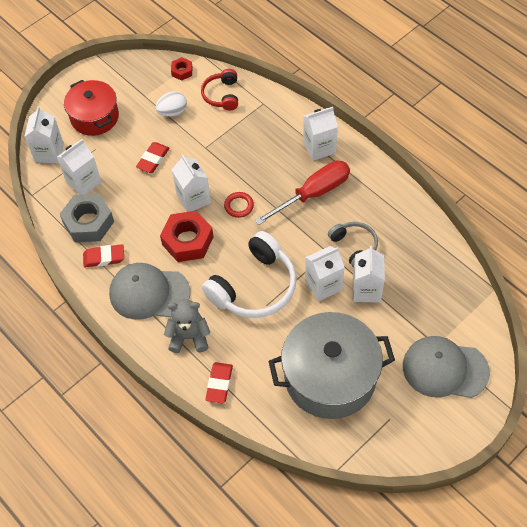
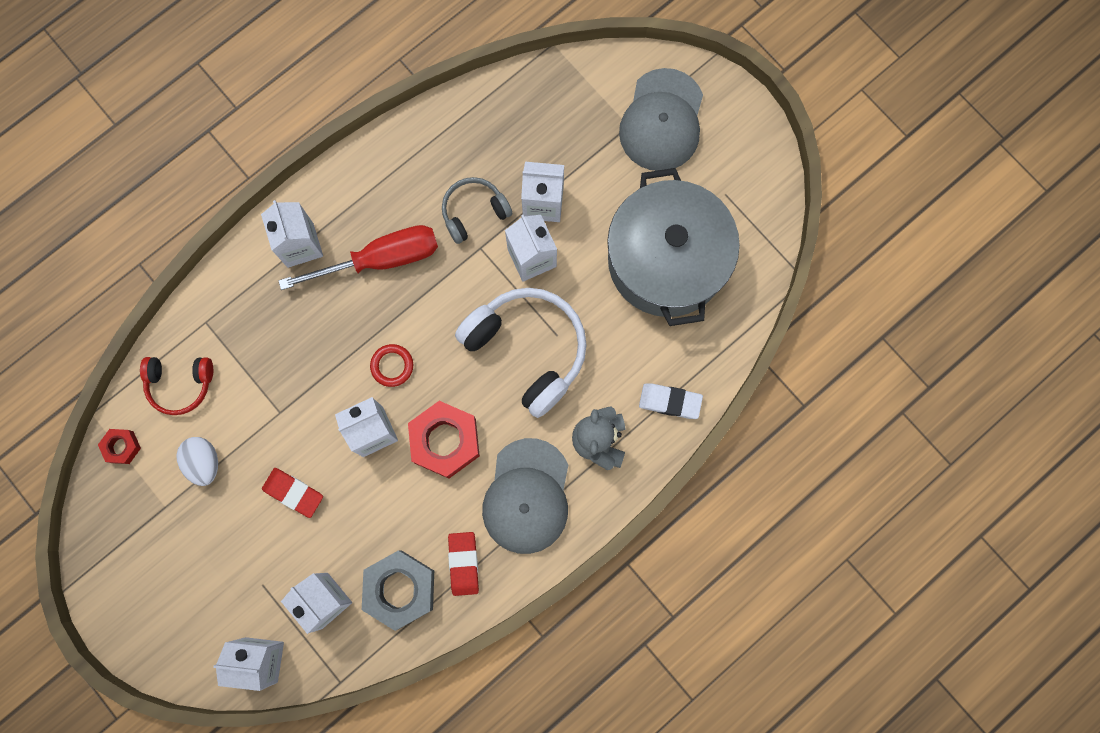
camera: 90 degrees left, 20 degrees up
red pot [64,80,119,136] -> none
red eraser [205,362,233,404] -> white eraser [639,383,703,419]
red screwdriver [255,161,350,225] -> red screwdriver turned 105 degrees clockwise [278,225,438,290]

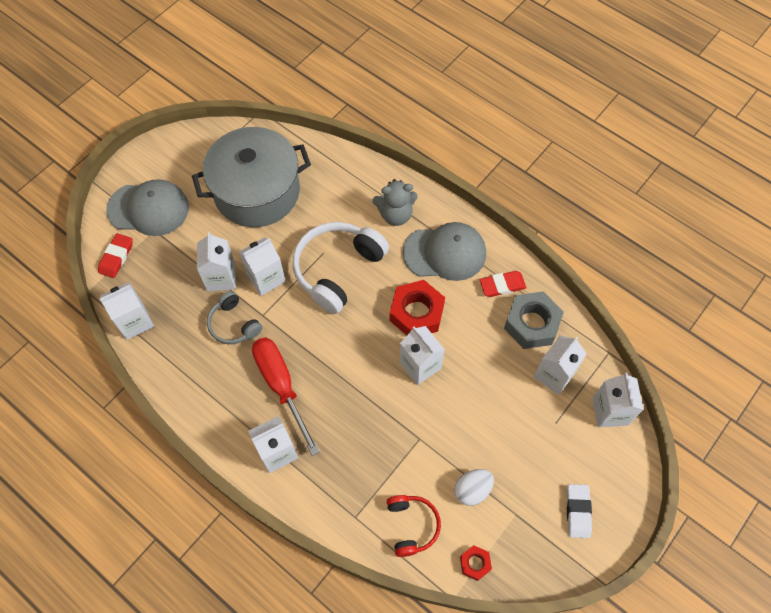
camera: 100 degrees left, 15 degrees down
red eraser [262,468,323,518] -> red eraser moved to [98,233,133,278]
red ring [370,344,413,387] -> none
white eraser [639,383,703,419] -> white eraser moved to [567,484,592,538]
none -> white carton [100,282,154,340]

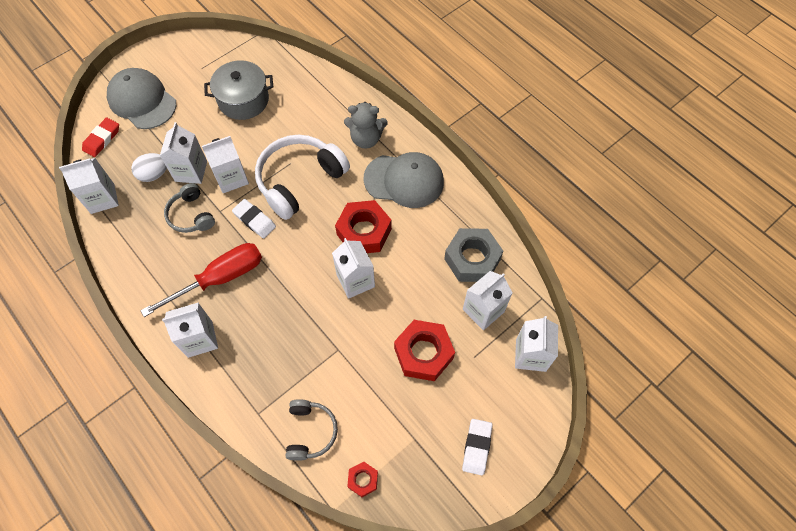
camera: 10 degrees right, 0 degrees up
grey cap [106,179,189,236] -> grey cap turned 150 degrees counterclockwise [107,68,176,129]
grey pot [192,127,311,227] -> grey pot [204,60,273,120], size x0.63
red screwdriver [252,337,320,456] -> red screwdriver turned 75 degrees clockwise [140,243,262,317]
red headphones [387,495,441,557] -> grey headphones [286,399,338,461]
white egg [454,469,494,506] -> white egg moved to [131,153,167,182]
red eraser [480,271,526,297] -> none
none -> white eraser [232,199,276,238]
none -> red nut [394,320,455,381]

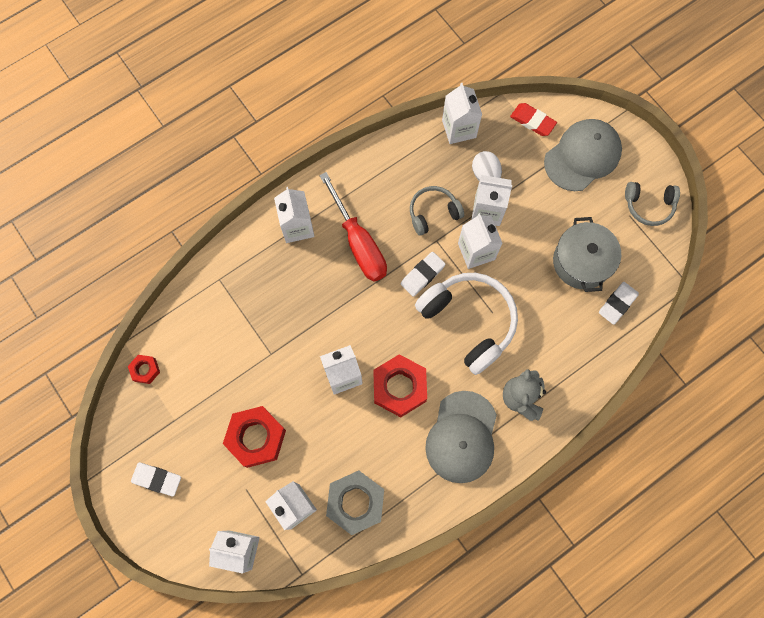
camera: 95 degrees right, 10 degrees up
grey headphones [286,399,338,461] -> grey headphones moved to [625,182,680,226]
none -> white eraser [599,282,639,325]

